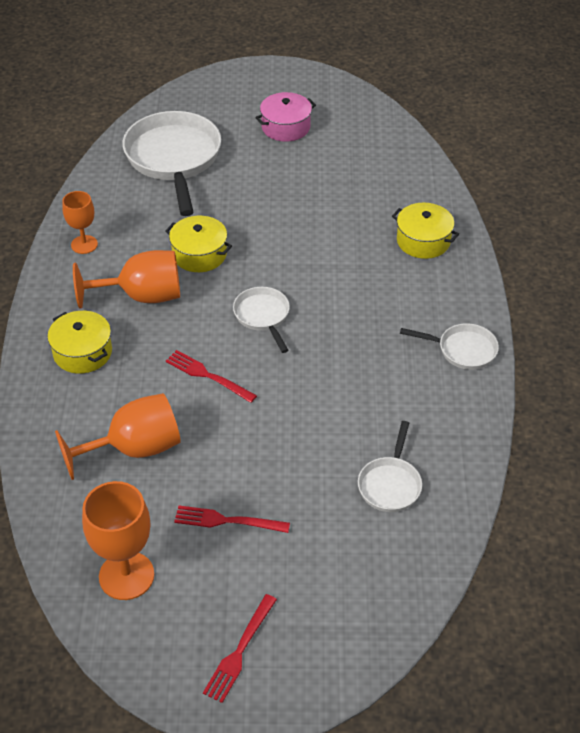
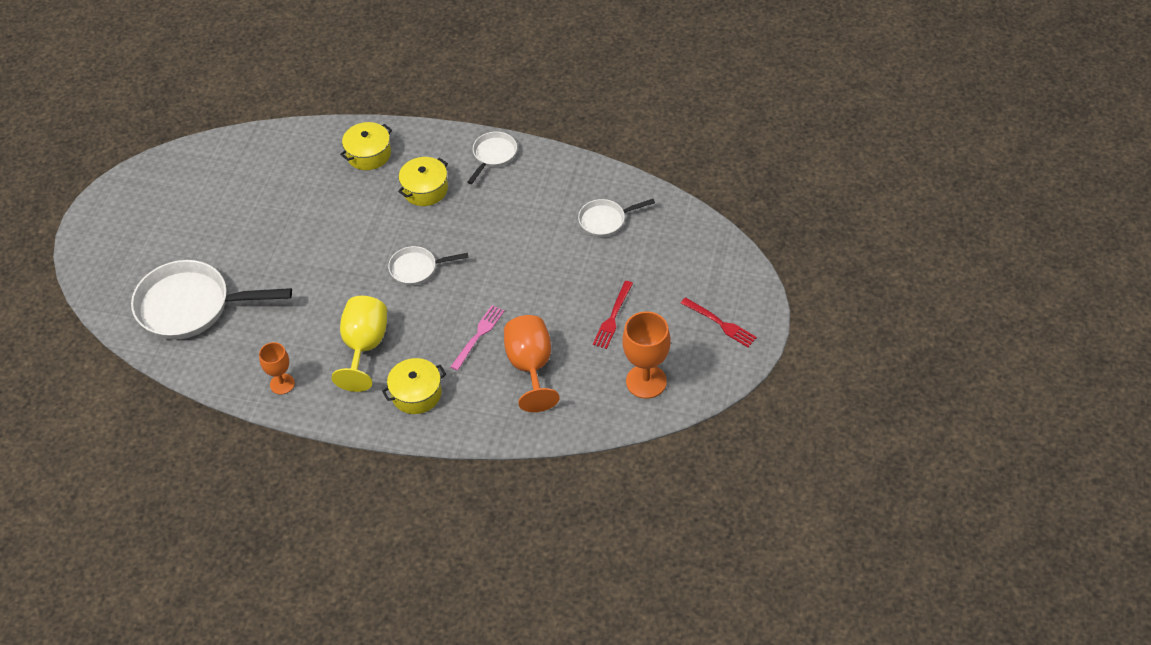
camera: 75 degrees left, 5 degrees up
orange goblet [73,250,180,309] -> yellow goblet [331,296,387,392]
yellow pot [165,216,232,272] -> yellow pot moved to [398,157,448,206]
red fork [166,350,257,403] -> none
pink pot [255,92,316,142] -> none
white pan [358,421,422,512] -> white pan turned 135 degrees clockwise [578,199,655,237]
none -> pink fork [451,305,505,371]

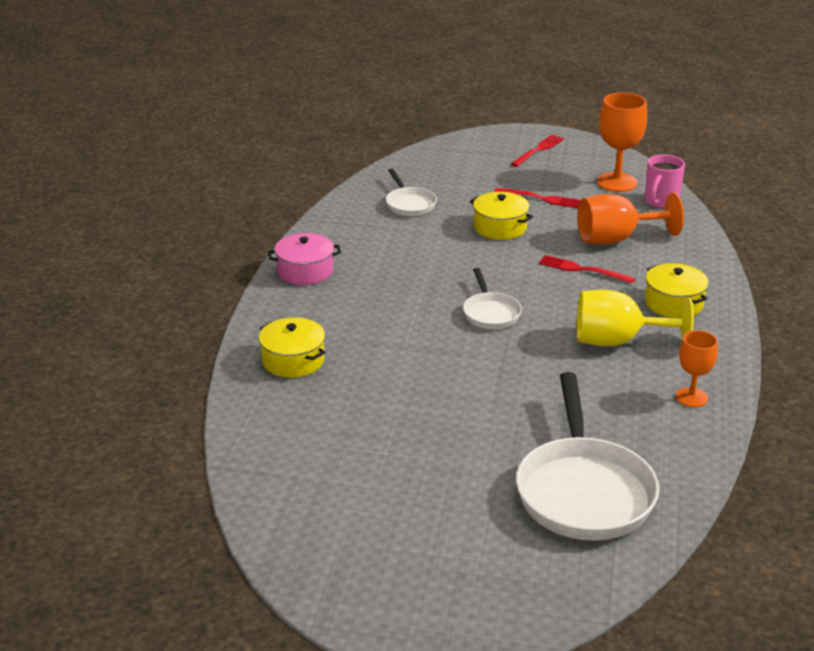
camera: 95 degrees left, 20 degrees down
yellow pot [398,157,448,206] -> yellow pot moved to [470,192,533,240]
pink fork [451,305,505,371] -> red fork [539,255,635,283]
white pan [468,132,517,184] -> pink pot [268,233,341,285]
none -> pink mug [645,154,685,209]

